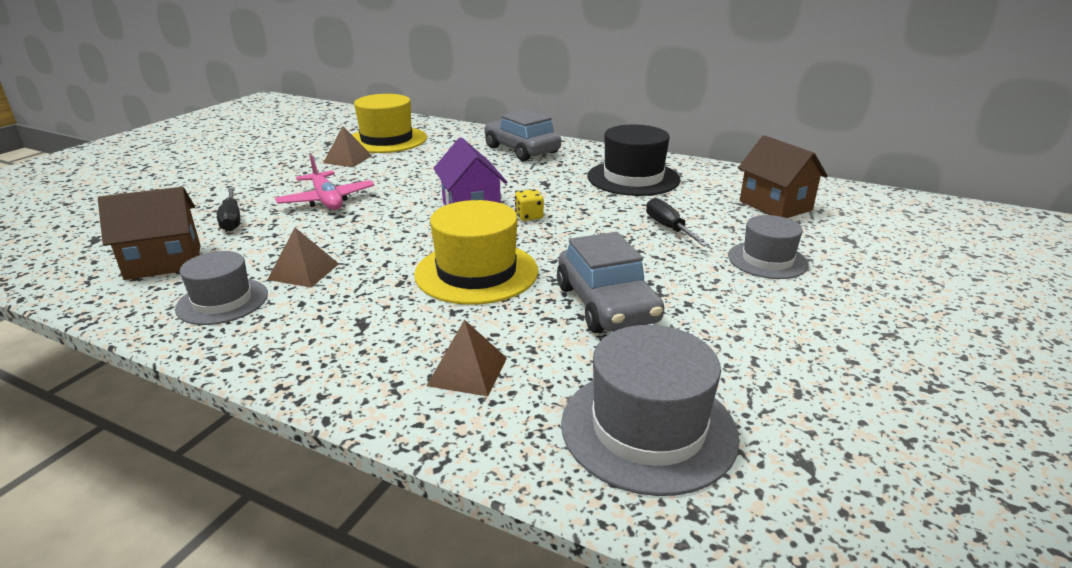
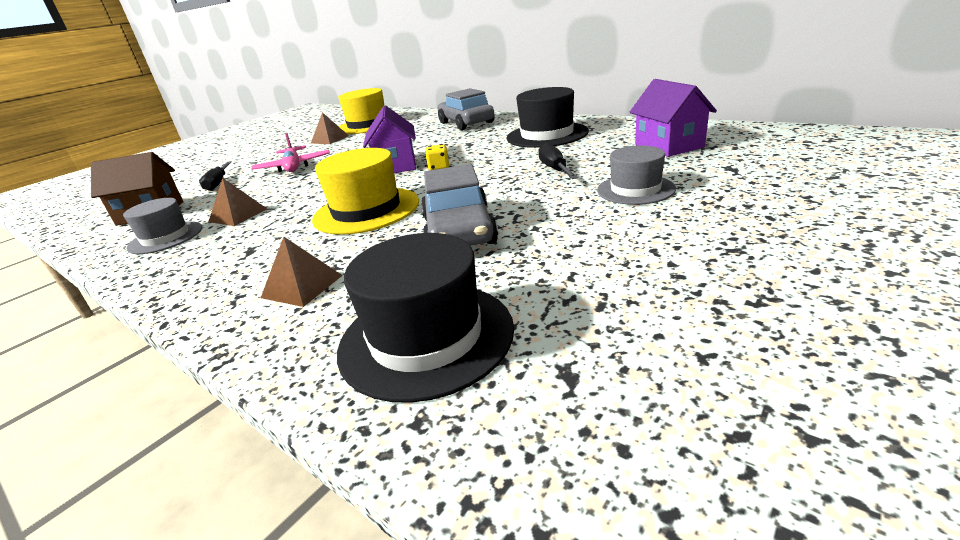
camera: 15 degrees right, 0 degrees up
grey hat [561,325,739,496] -> black hat [337,233,514,403]
brown house [738,135,828,218] -> purple house [630,79,717,157]

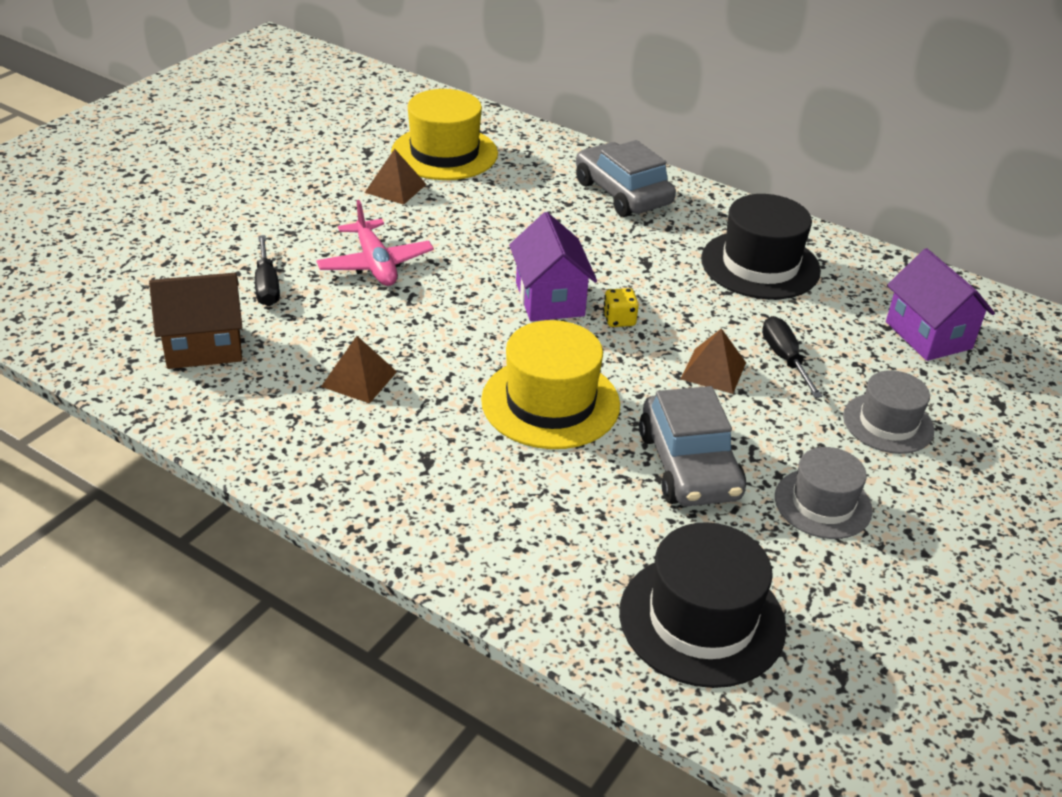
camera: 10 degrees left, 10 degrees up
grey hat [123,198,202,254] -> grey hat moved to [775,447,873,539]
brown pyramid [261,237,343,307] -> brown pyramid moved to [681,328,746,394]

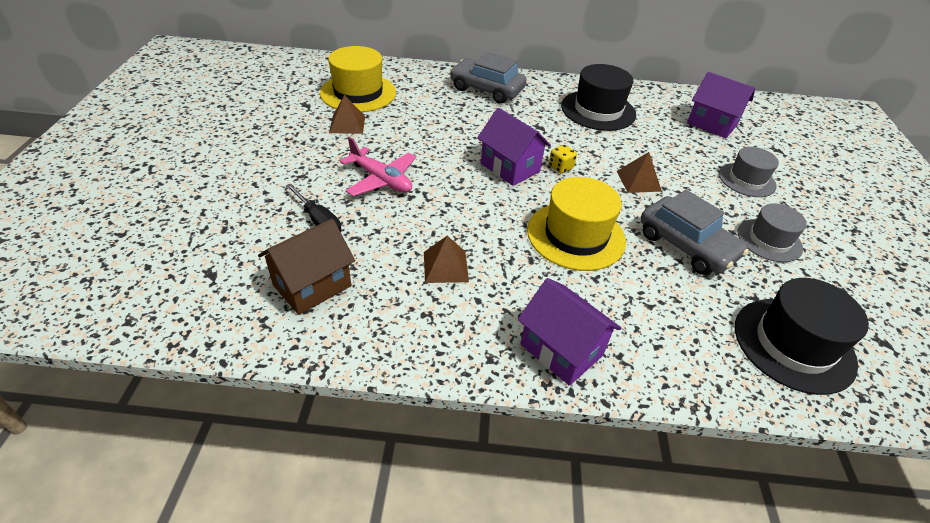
camera: 30 degrees left, 5 degrees up
black screwdriver [762,316,823,398] -> none
none -> purple house [518,278,622,386]

